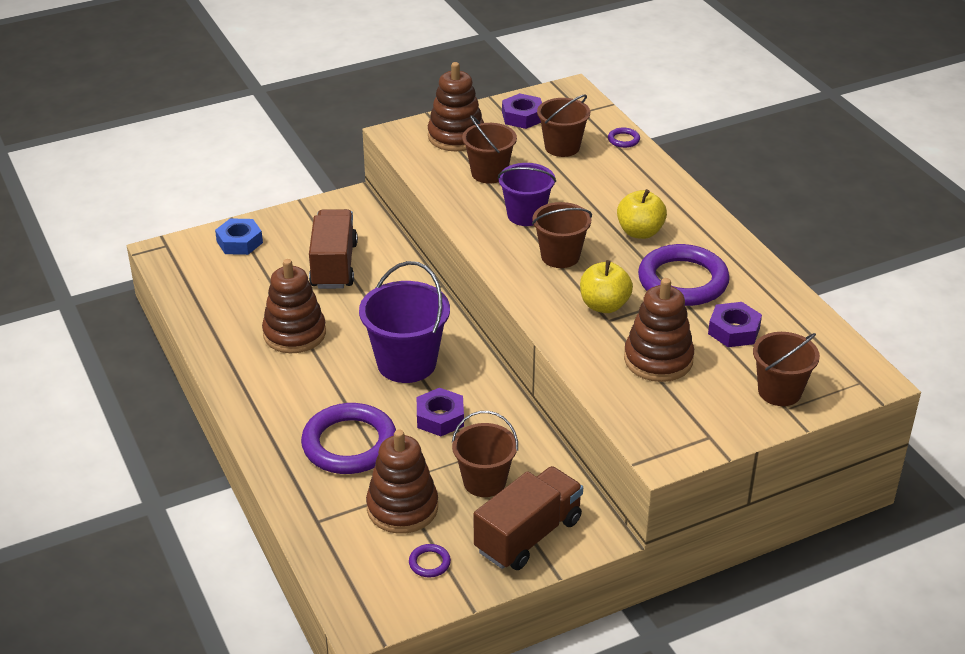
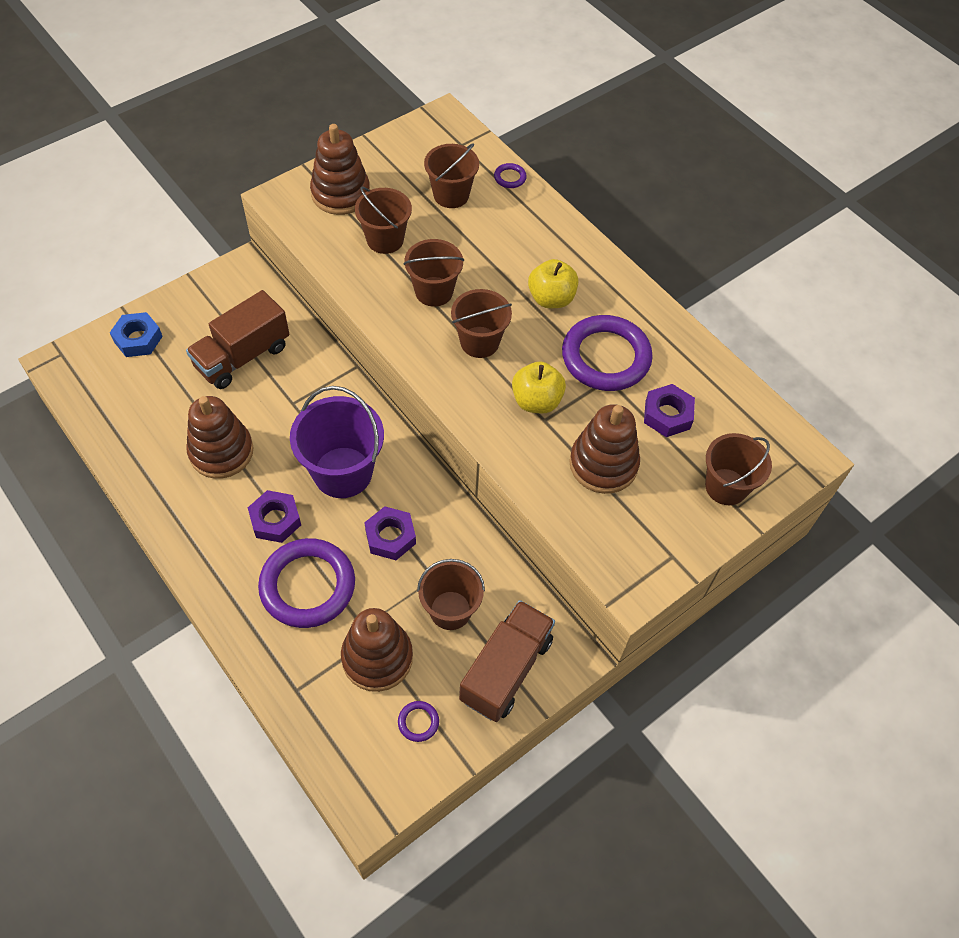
camera: 15 degrees left, 20 degrees up
brown truck [309,209,358,289] -> brown truck turned 120 degrees counterclockwise [186,290,289,389]
purple bucket [498,163,556,226] -> brown bucket [403,239,464,307]
purple nut [502,93,542,129] -> purple nut moved to [248,490,301,543]

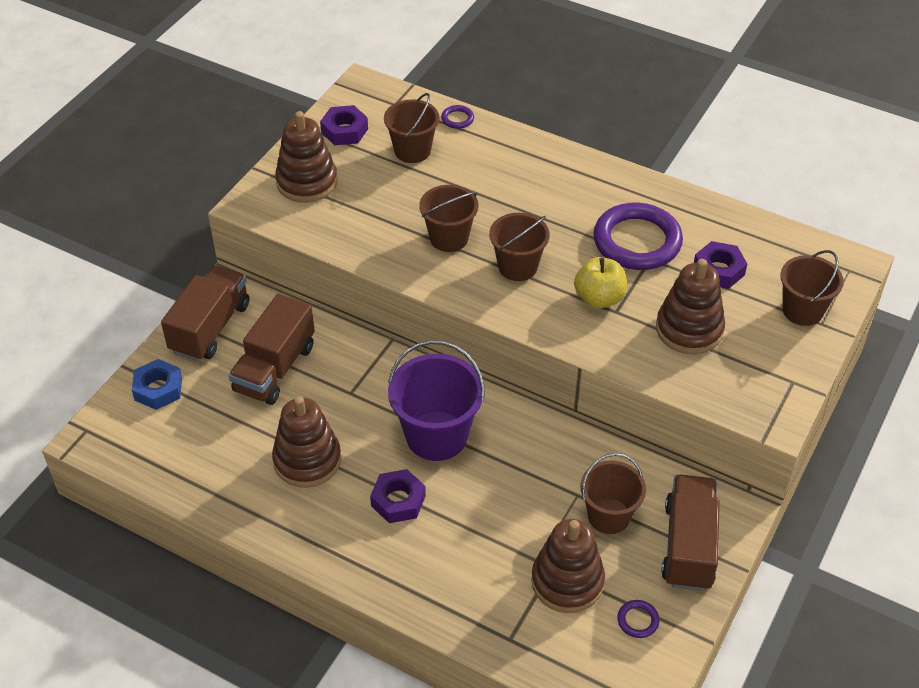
camera: 20 degrees left, 10 degrees down
purple ring [258,538,355,628] -> none
brown bucket [355,186,412,254] -> none
purple nut [364,506,416,560] -> purple nut moved to [320,105,368,145]
yellow apple [528,259,578,308] -> none
none -> brown truck [161,265,249,361]

